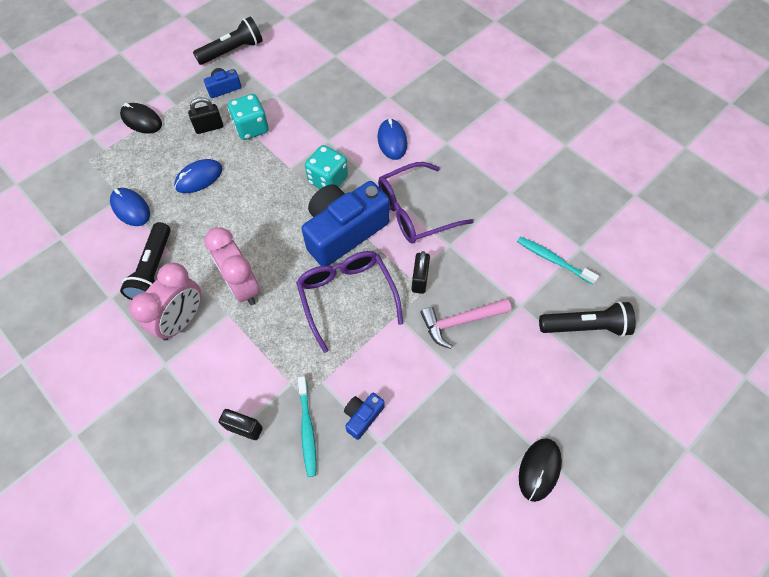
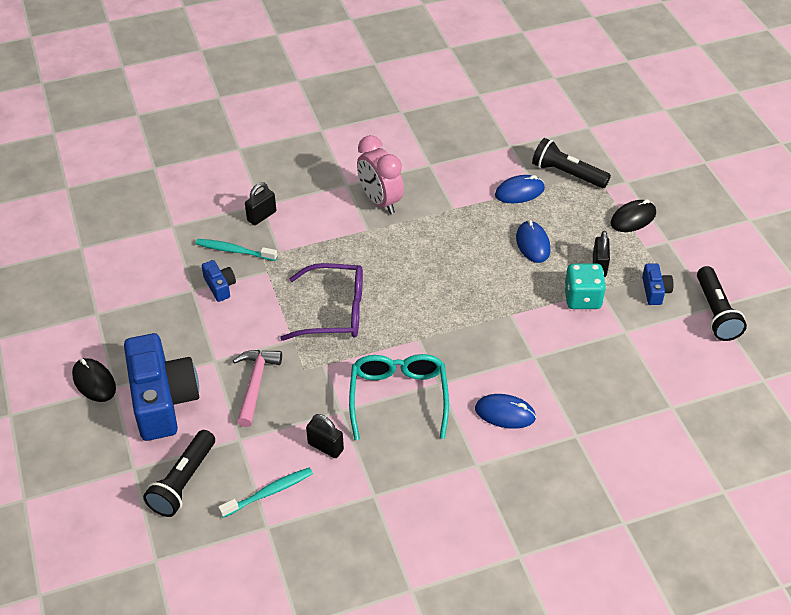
camera: 115 degrees right, 15 degrees down
black flashlight [120,222,171,300] -> black flashlight moved to [532,138,611,188]
pink clock [204,227,260,305] -> none
blue camera [302,181,390,266] -> blue camera moved to [124,333,199,441]
turquoise dice [305,145,348,189] -> none
purple glasses [378,162,474,244] -> turquoise glasses [349,354,449,440]
black padlock [412,251,430,294] -> black padlock moved to [306,414,344,458]

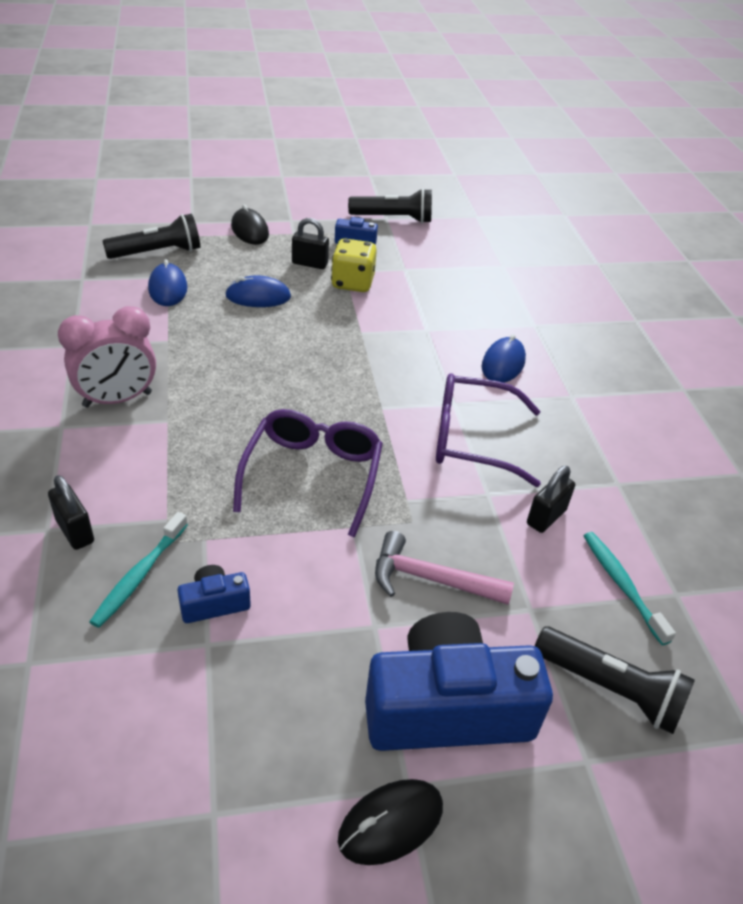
camera: 85 degrees left, 5 degrees down
turquoise glasses [349,354,449,440] -> purple glasses [436,373,541,487]
black flashlight [532,138,611,188] -> black flashlight turned 150 degrees counterclockwise [103,214,200,259]
turquoise dice [564,264,606,309] -> yellow dice [331,238,377,292]

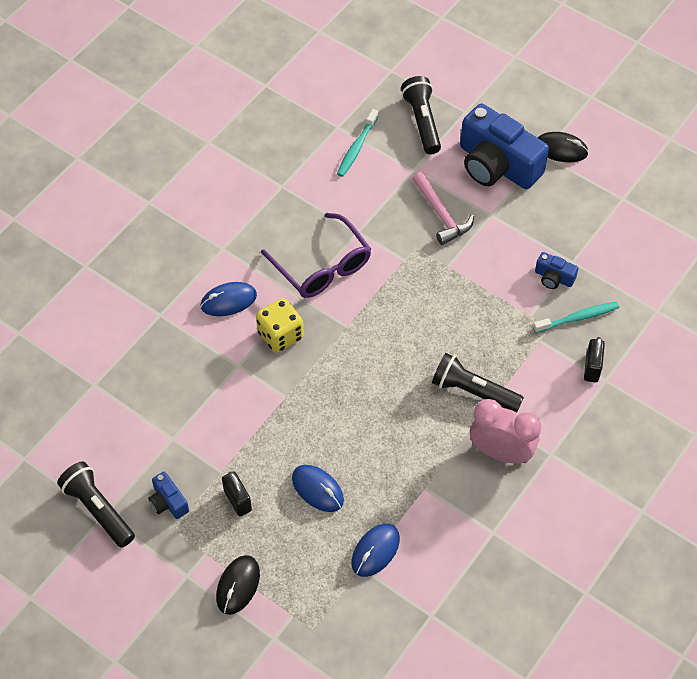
camera: 130 degrees left, 15 degrees up
black flashlight [103,214,200,259] -> black flashlight moved to [432,353,524,412]
purple glasses [233,409,383,538] -> none
yellow dice [331,238,377,292] -> yellow dice moved to [256,298,304,353]
black padlock [527,466,575,533] -> none

